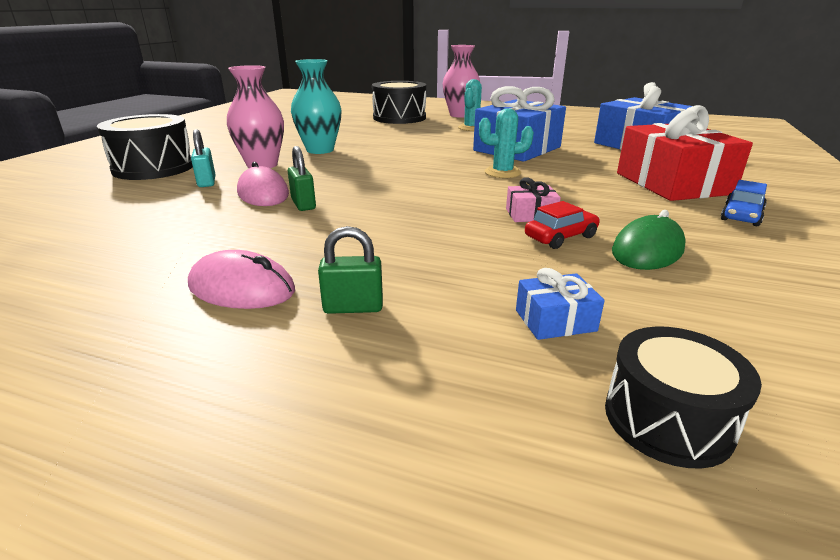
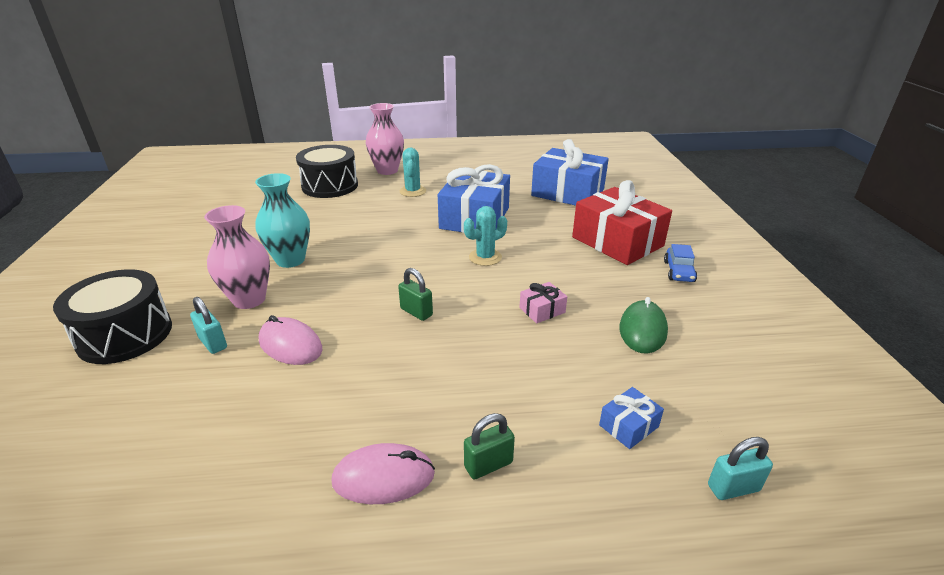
camera: 25 degrees left, 5 degrees up
green padlock [288,146,316,211] -> green padlock moved to [398,268,433,321]
red car [525,201,600,249] -> none
black drum [605,326,762,469] -> turquoise padlock [708,437,773,500]

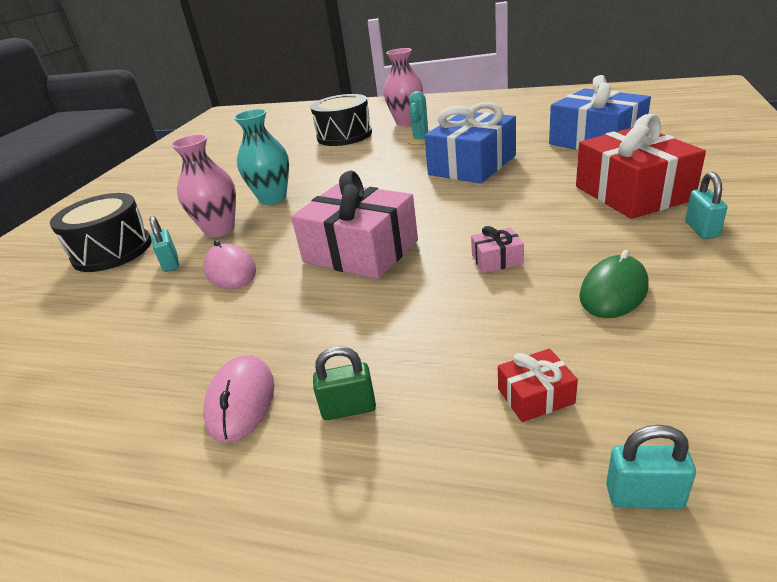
camera: 25 degrees right, 0 degrees up
pink mouse [332,443,435,504] -> pink mouse turned 75 degrees clockwise [203,355,274,443]
green padlock [398,268,433,321] -> pink gift [291,170,418,280]
turquoise cactus [464,206,507,266] -> none
blue gift [599,387,664,449] -> red gift [498,348,578,422]
blue car [664,244,697,282] -> turquoise padlock [685,172,727,239]

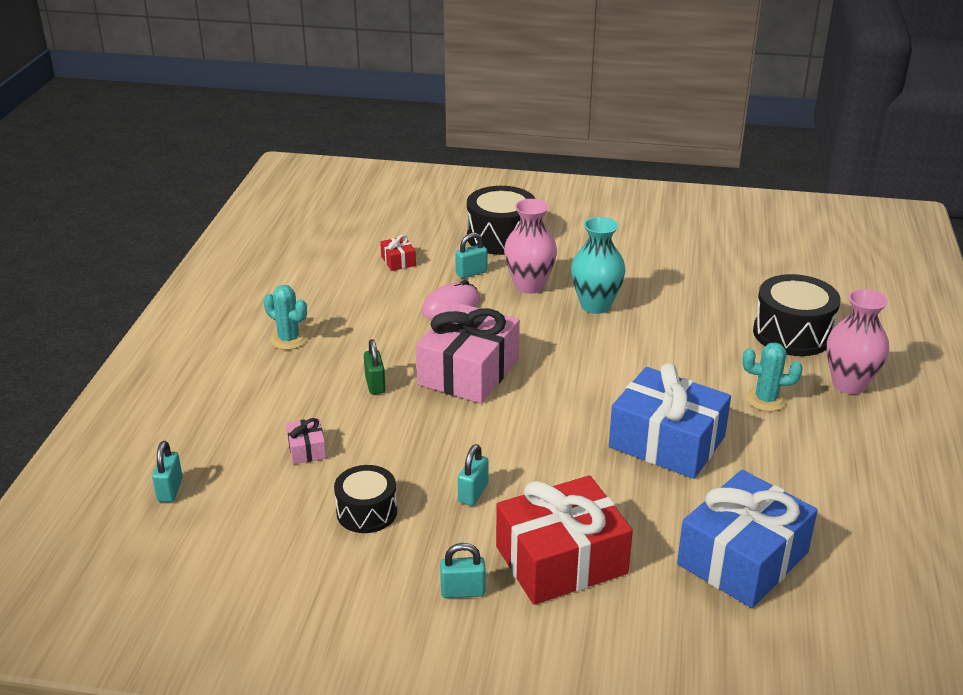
camera: 80 degrees right, 0 degrees up
pink mouse [203,355,274,443] -> turquoise cactus [263,285,308,350]
green padlock [313,346,376,420] -> green padlock moved to [364,339,386,394]
pink gift [471,226,524,273] -> pink gift moved to [286,418,326,464]
red gift [498,348,578,422] -> red gift moved to [380,235,416,271]
green mouse [579,250,649,318] -> black drum [334,465,397,533]
none -> turquoise padlock [458,444,488,506]

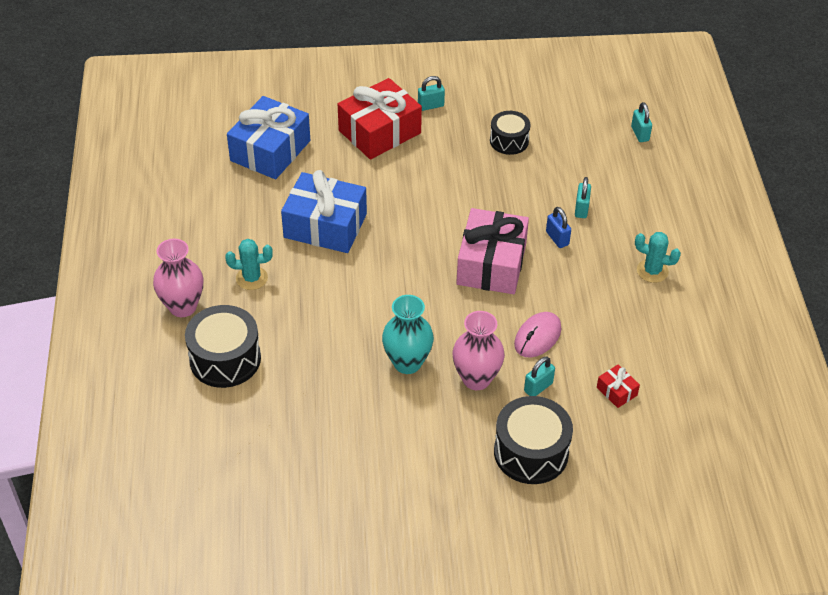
camera: 165 degrees right, 15 degrees up
pink gift [286,418,326,464] -> none
green padlock [364,339,386,394] -> blue padlock [546,207,571,248]
turquoise padlock [458,444,488,506] -> turquoise padlock moved to [575,177,591,218]

